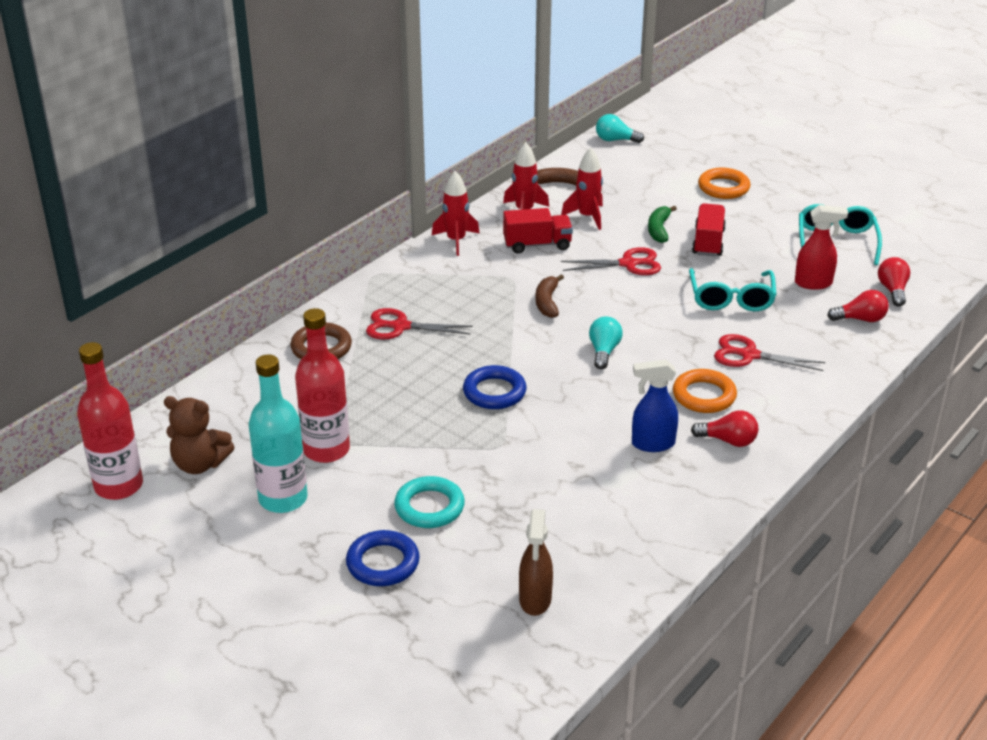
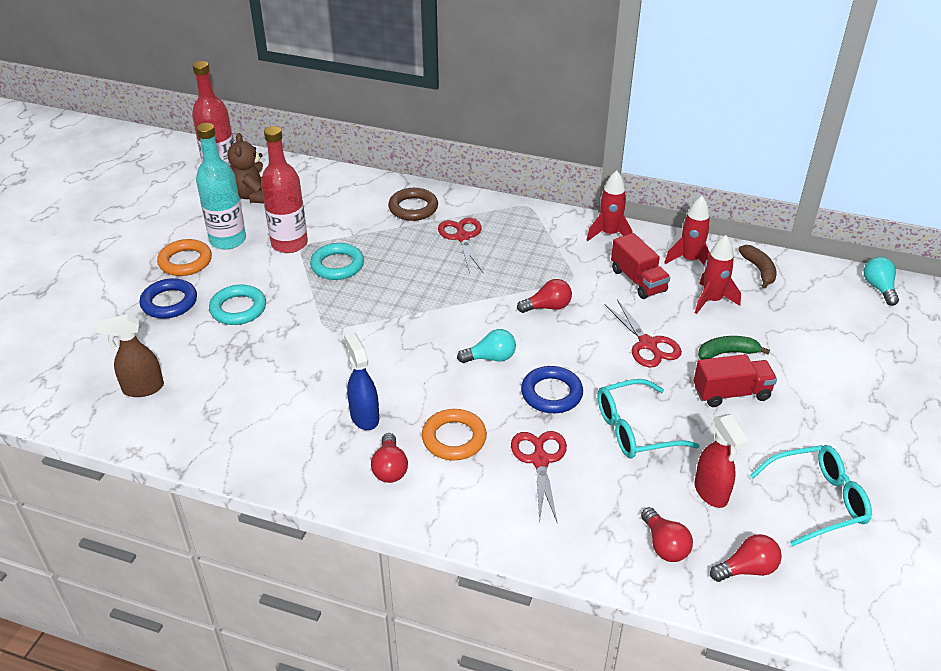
camera: 70 degrees right, 5 degrees up
blue ring [463,365,527,409] -> blue ring moved to [521,366,583,413]
brown banana [536,274,564,318] -> red light bulb [517,279,572,313]
orange ring [698,168,750,199] -> orange ring moved to [157,239,212,276]
none -> turquoise ring [310,243,364,280]

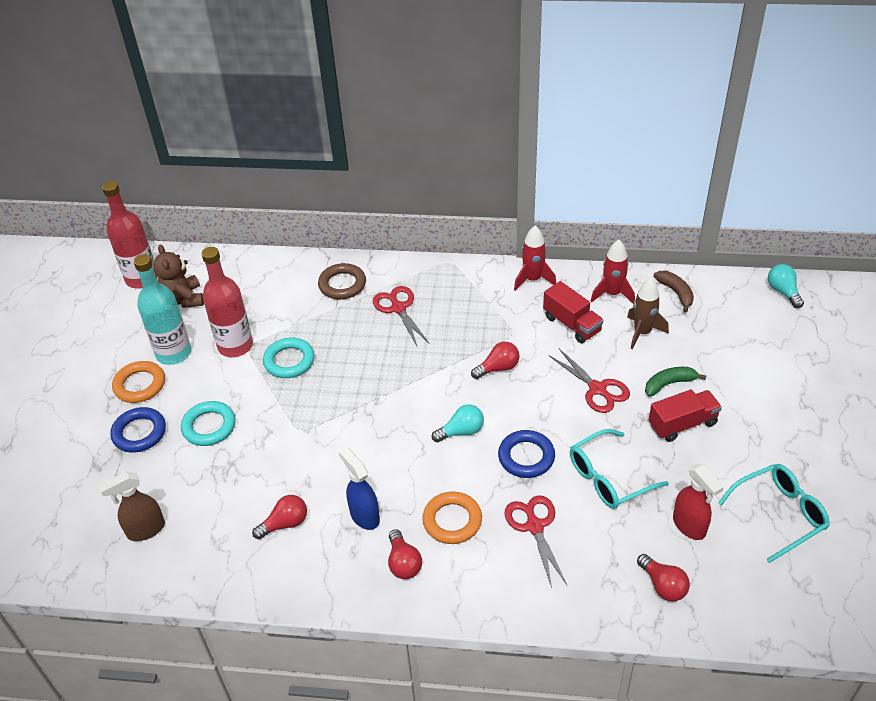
camera: 10 degrees left, 5 degrees up
red rocket [695,235,741,314] -> brown rocket [627,278,669,349]
red light bulb [710,534,782,582] -> red light bulb moved to [252,495,307,539]

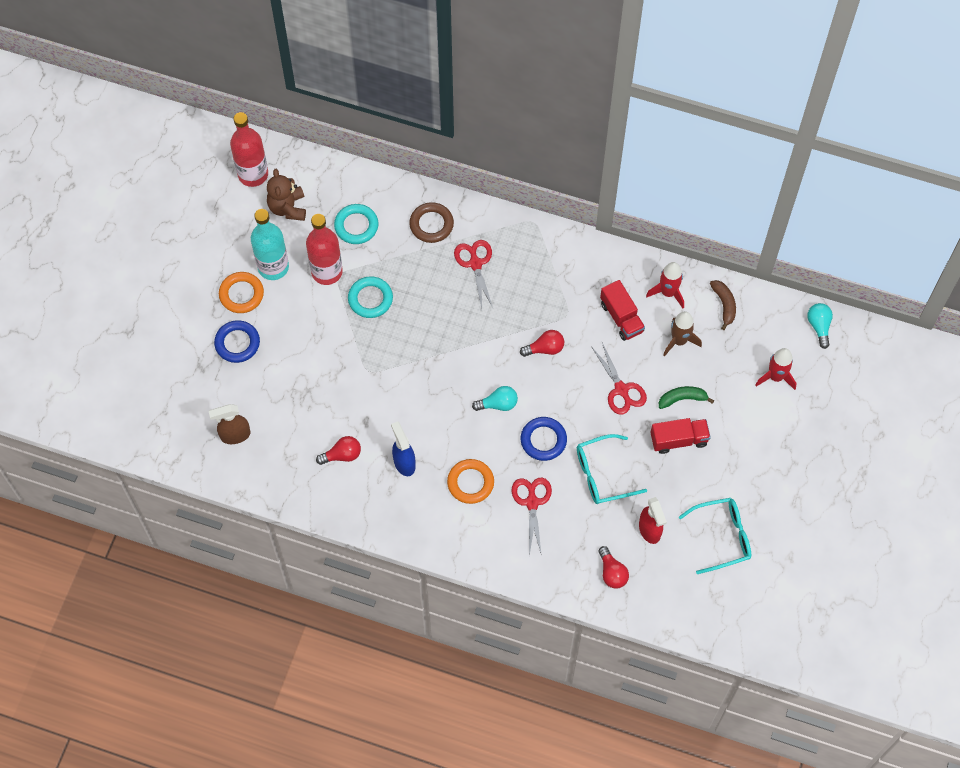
camera: 10 degrees right, 20 degrees up
turquoise ring [181,401,236,446] -> turquoise ring moved to [334,204,379,244]
red light bulb [388,529,422,579] -> none
red rocket [514,226,556,291] -> red rocket moved to [755,348,796,390]

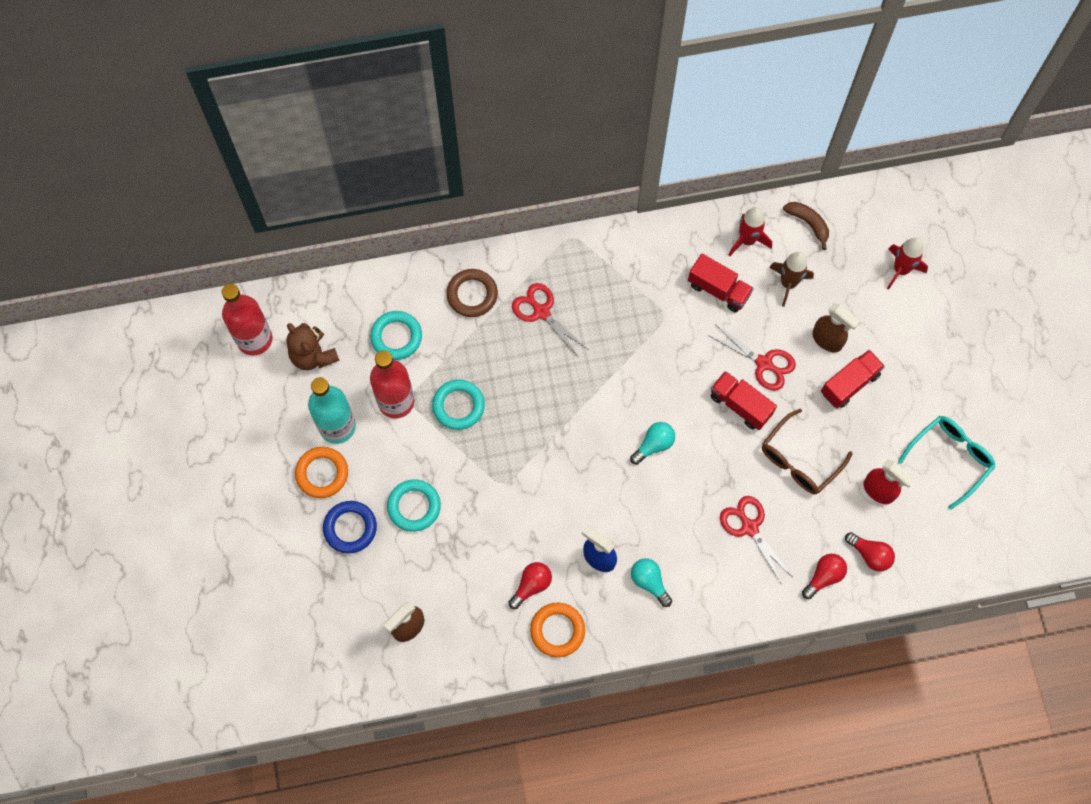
camera: 30 degrees left, 5 degrees up
orange ring [447,459,494,504] -> orange ring moved to [530,603,585,657]
red light bulb [520,330,564,357] -> red light bulb moved to [802,554,847,599]
blue ring [521,417,567,461] -> none
turquoise glasses [577,434,647,504] -> brown glasses [762,409,853,494]
green banana [659,386,714,409] -> brown spray bottle [812,303,860,352]
turquoise light bulb [807,303,833,349] -> turquoise light bulb moved to [631,558,672,607]
none -> turquoise ring [387,479,441,532]
none -> red truck [711,371,777,430]

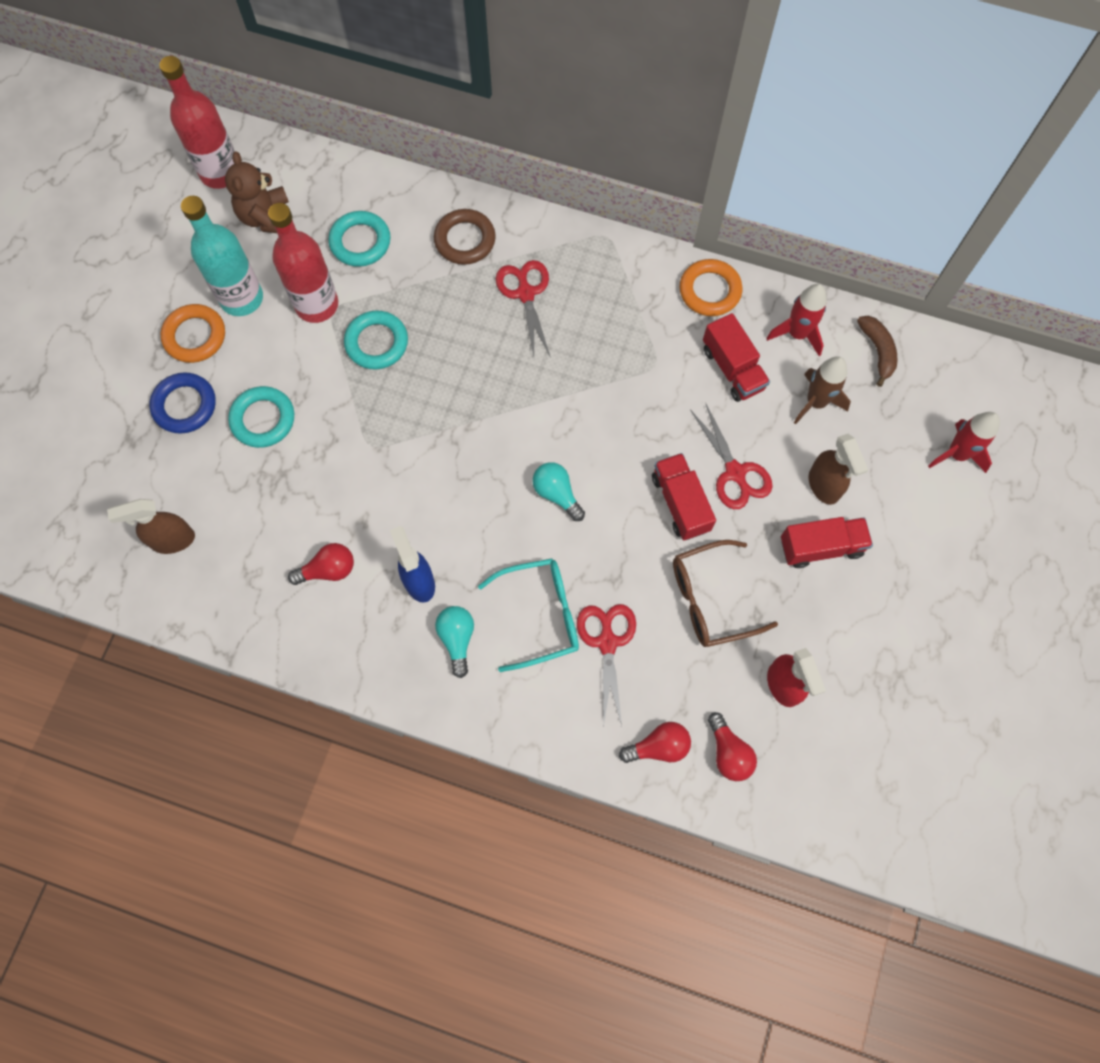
camera: 30 degrees right, 0 degrees up
orange ring [530,603,585,657] -> orange ring moved to [679,259,743,316]
turquoise light bulb [630,422,675,465] -> turquoise light bulb turned 120 degrees counterclockwise [532,462,585,521]
turquoise glasses [898,416,996,510] -> turquoise glasses moved to [478,558,579,672]

